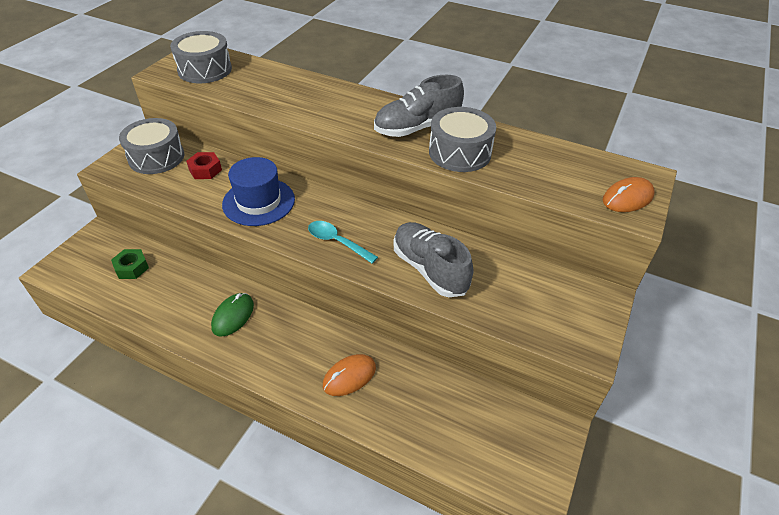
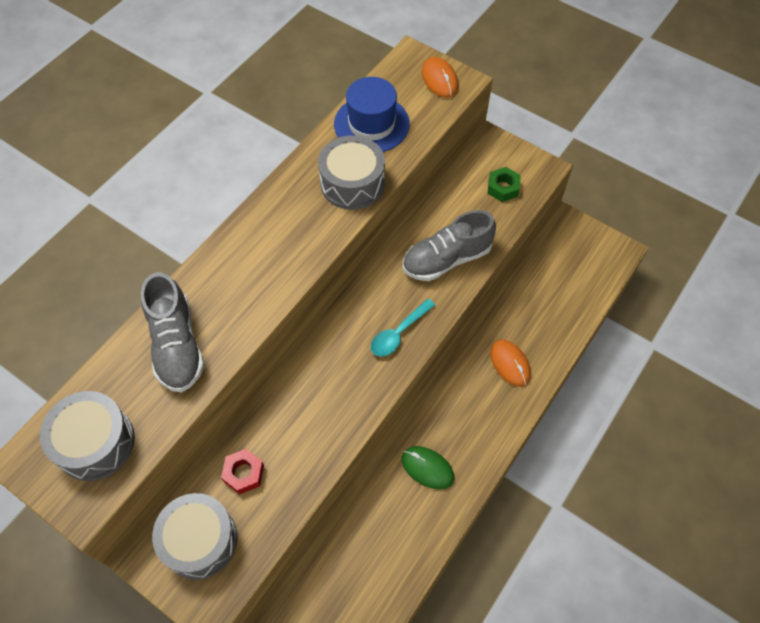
camera: 80 degrees left, 15 degrees up
green nut [111,249,149,279] -> green nut moved to [488,167,521,202]
blue hat [222,157,295,226] -> blue hat moved to [334,77,410,152]
grey shoe [374,75,464,137] -> grey shoe moved to [141,272,204,392]

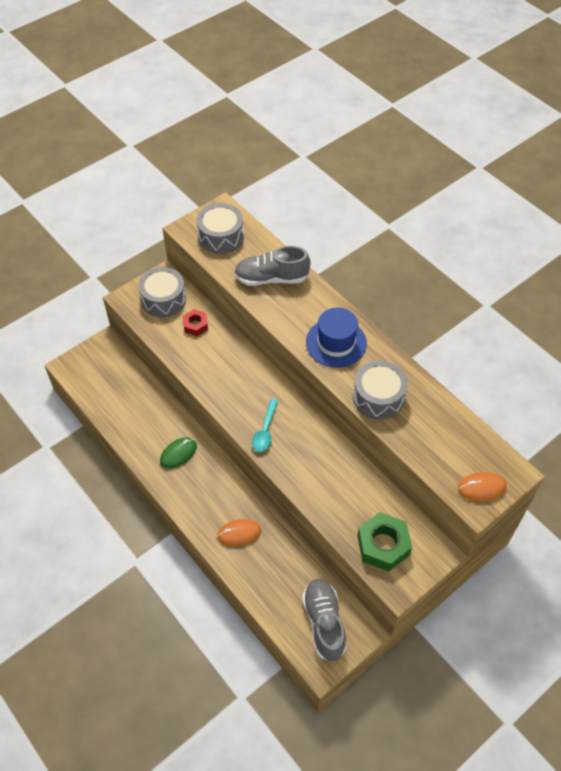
camera: 105 degrees right, 5 degrees down
blue hat [334,77,410,152] -> blue hat moved to [306,308,367,368]
turquoise spoon [371,299,435,357] -> turquoise spoon turned 135 degrees counterclockwise [252,399,278,452]
grey shoe [403,210,496,281] -> grey shoe moved to [302,579,347,662]
green nut [488,167,521,202] -> green nut [357,512,412,572], size x1.73

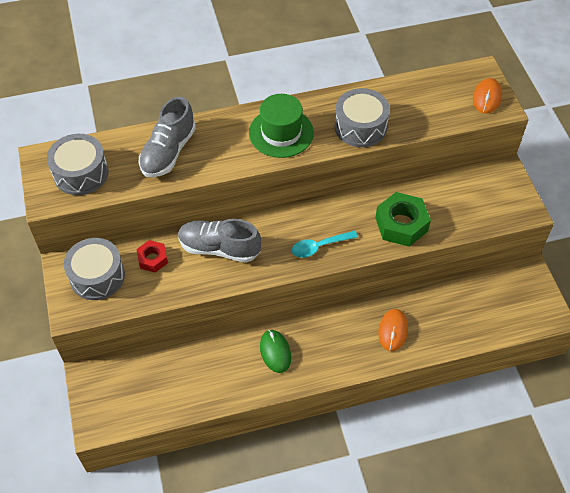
camera: 65 degrees left, 0 degrees up
turquoise spoon [252,399,278,452] -> turquoise spoon turned 120 degrees clockwise [291,231,358,258]
grey shoe [302,579,347,662] -> grey shoe moved to [178,219,261,263]
blue hat [306,308,367,368] -> green hat [249,94,314,158]
green nut [357,512,412,572] -> green nut moved to [375,192,431,247]

